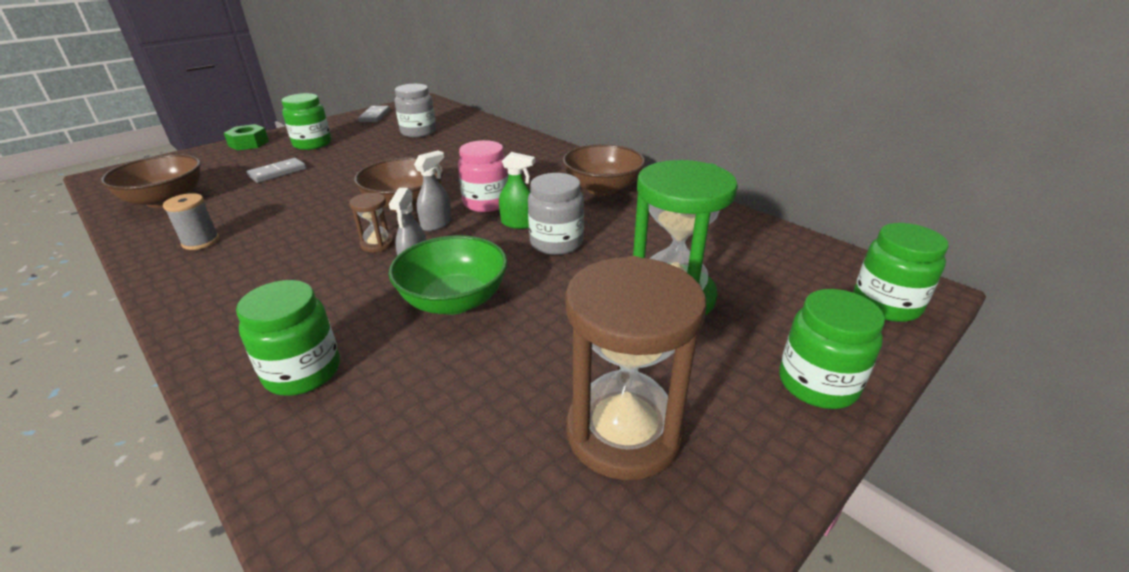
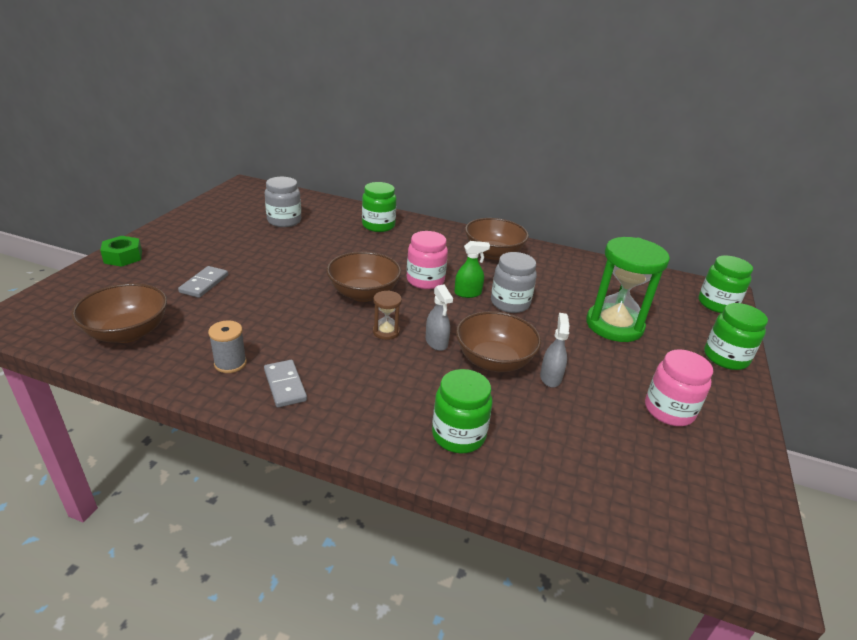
camera: 30 degrees left, 0 degrees up
green jar [282,93,331,150] -> green jar moved to [362,182,396,232]
grey domino [358,106,390,122] -> grey domino moved to [264,360,307,408]
green bowl [389,235,508,315] -> brown bowl [456,311,541,372]
grey spray bottle [414,150,452,231] -> grey spray bottle moved to [540,313,569,387]
brown hourglass [565,256,706,480] -> pink jar [645,349,713,426]

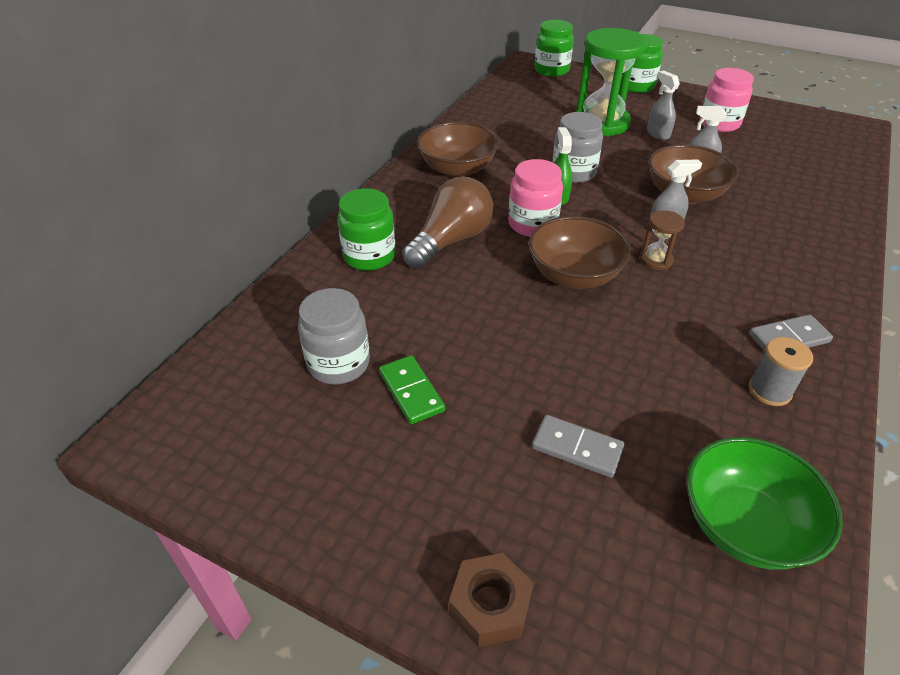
camera: 80 degrees left, 10 degrees up
brown bowl [71,283,167,343] -> green bowl [686,437,843,570]
green nut [100,236,142,267] -> brown nut [449,553,533,647]
green jar [432,369,492,453] -> none
none -> green domino [379,355,445,424]
none -> brown light bulb [402,177,493,268]
none -> grey spray bottle [647,71,680,140]

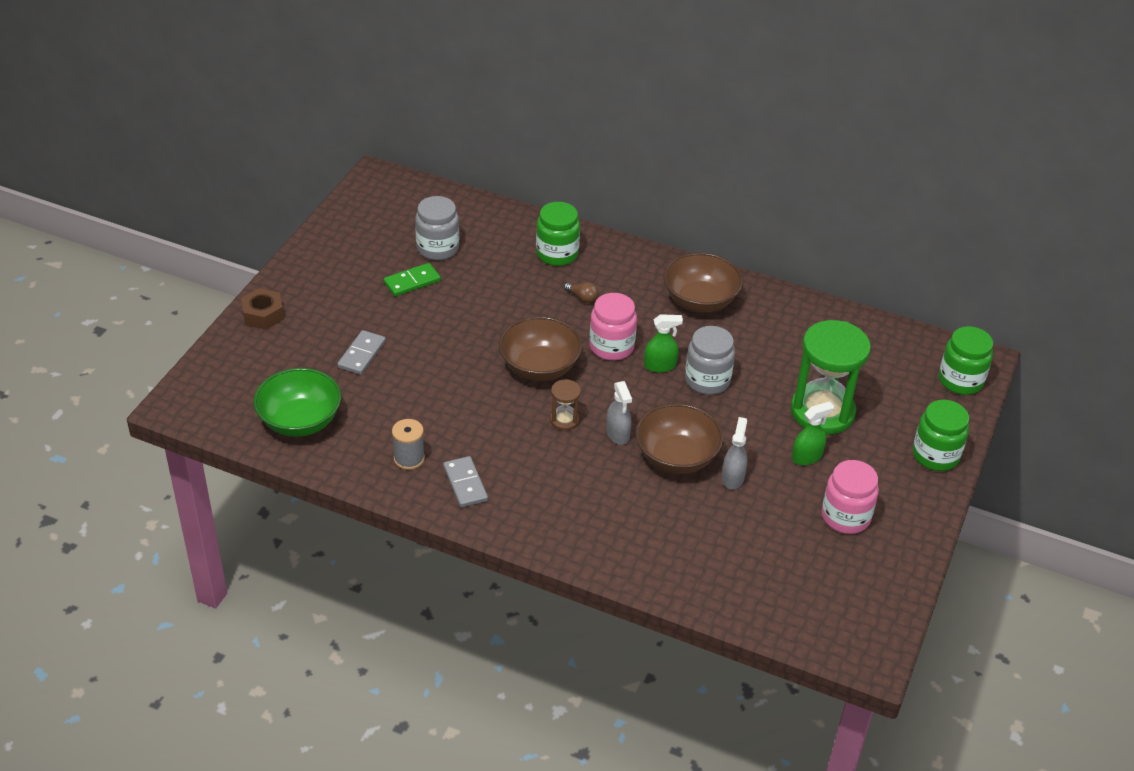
camera: 85 degrees right, 0 degrees up
brown light bulb [402,177,493,268] -> brown light bulb [564,283,598,303], size x0.40
grey spray bottle [647,71,680,140] -> green spray bottle [792,401,834,465]

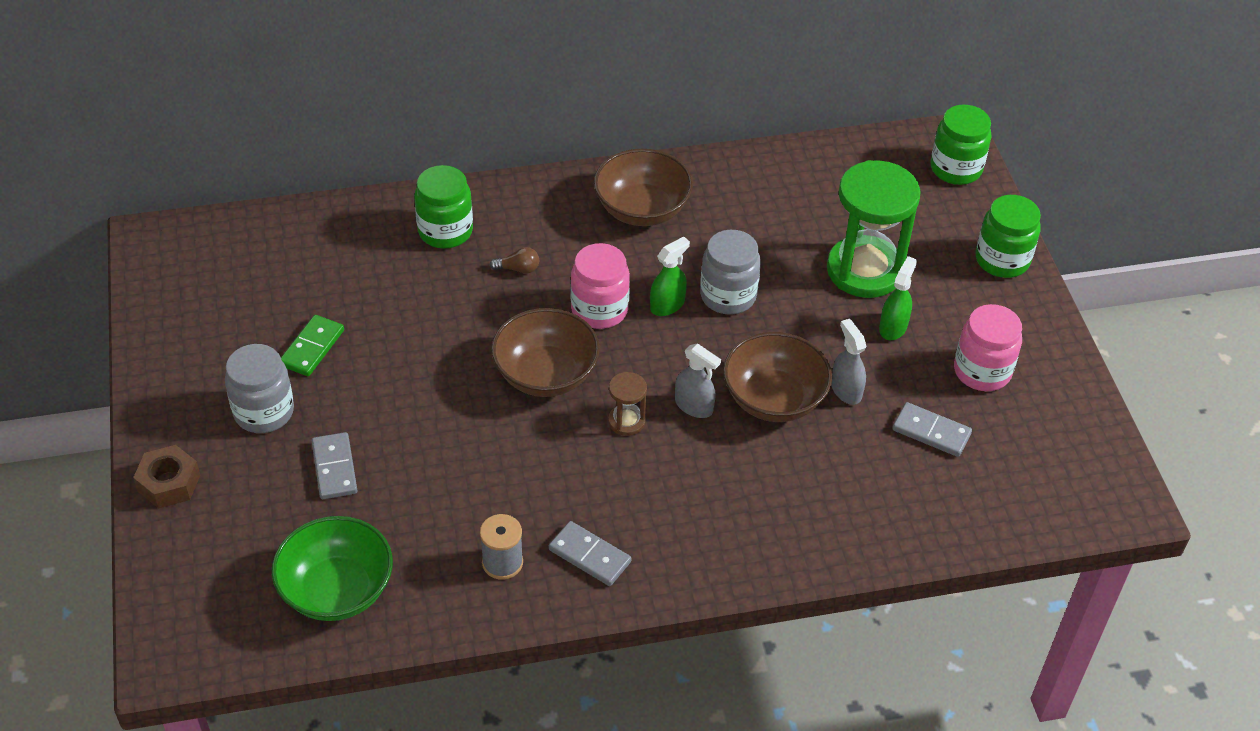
camera: 35 degrees left, 5 degrees up
grey jar [415,196,459,260] -> grey jar moved to [225,344,294,433]
none -> grey domino [892,402,972,457]

